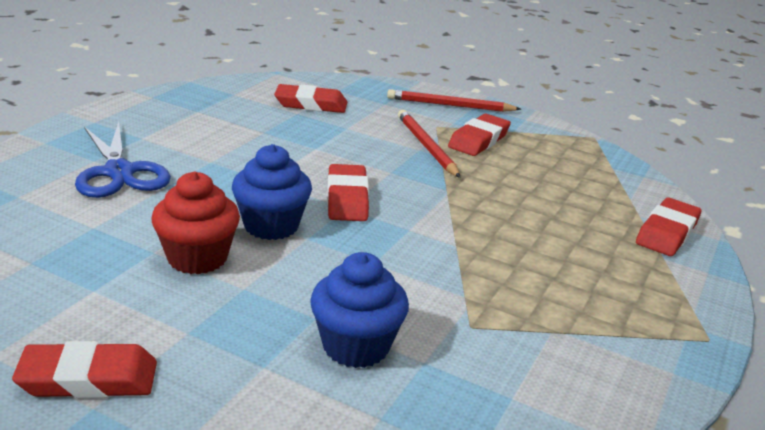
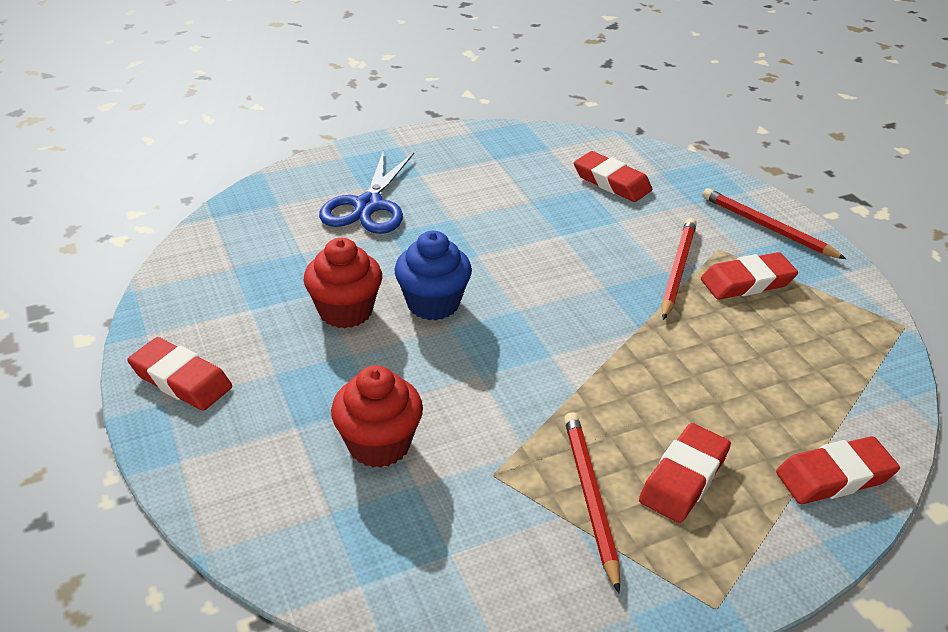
camera: 40 degrees right, 10 degrees up
blue cupcake [310,252,409,368] -> red cupcake [331,365,423,468]
red eraser [327,164,369,221] -> red eraser moved to [639,423,731,523]
none -> red pencil [564,412,620,593]

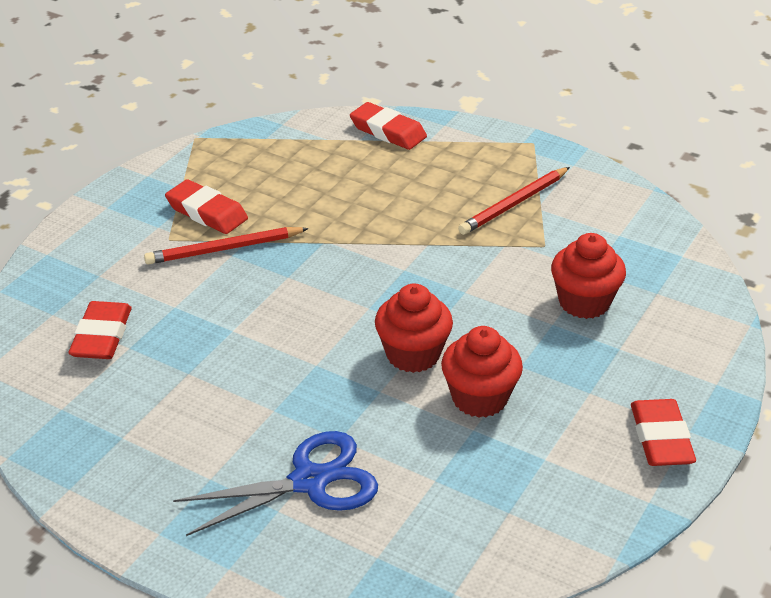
camera: 125 degrees left, 0 degrees up
blue cupcake [394,231,472,320] -> red cupcake [375,283,453,373]
red eraser [639,423,731,523] -> none
red pencil [702,188,846,259] -> none

